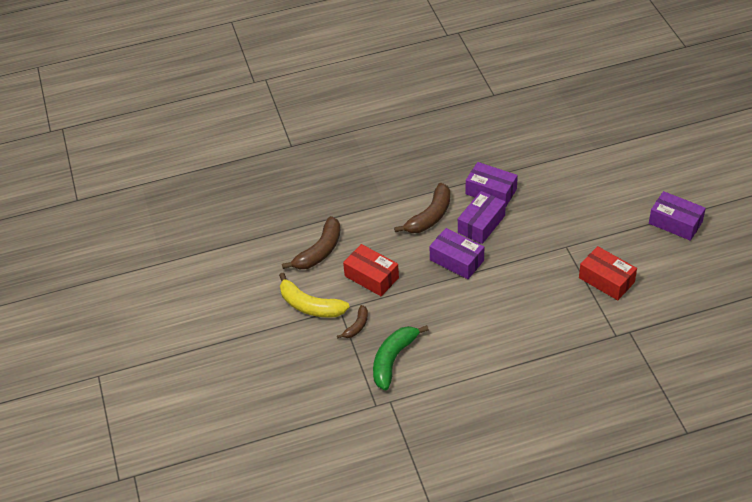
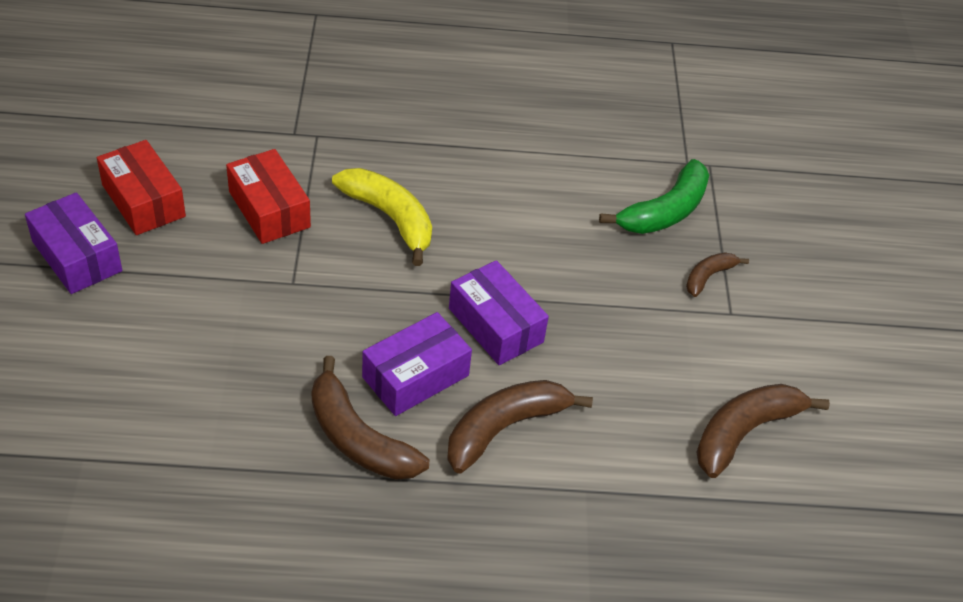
camera: 170 degrees left, 0 degrees up
yellow banana [279,273,350,318] -> yellow banana moved to [332,168,432,266]
red box [343,244,399,296] -> red box moved to [97,140,186,235]
purple box [466,162,518,206] -> brown banana [311,356,429,480]

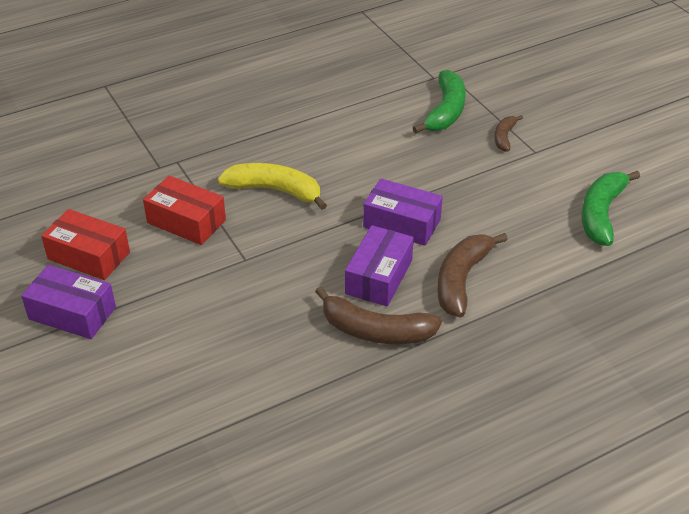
camera: 25 degrees left, 5 degrees down
brown banana [697,384,830,478] -> green banana [581,171,640,246]

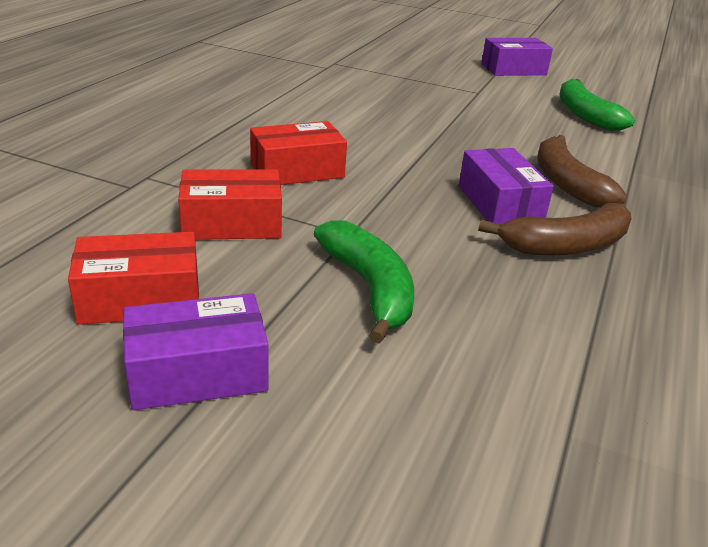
camera: 40 degrees left, 10 degrees down
yellow banana [218,163,327,210] -> red box [250,121,347,185]
purple box [363,178,443,246] -> purple box moved to [481,38,553,76]
green banana [413,70,466,133] -> green banana moved to [314,220,414,344]
brown banana [494,115,523,152] -> none

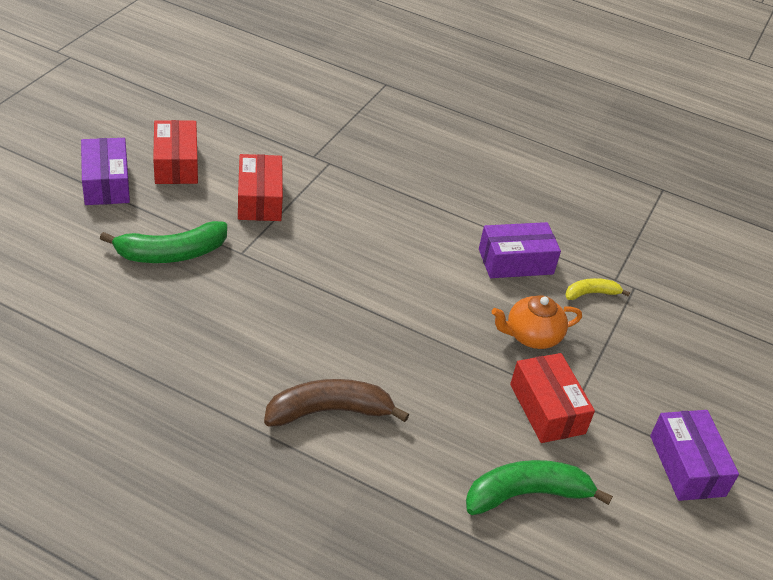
camera: 90 degrees right, 10 degrees up
red box [250,121,347,185] -> red box moved to [510,353,595,443]
purple box [459,148,554,224] -> purple box moved to [479,222,561,278]
brown banana [478,203,632,256] -> none
none -> orange teapot [491,295,582,349]
none -> yellow banana [565,278,630,300]

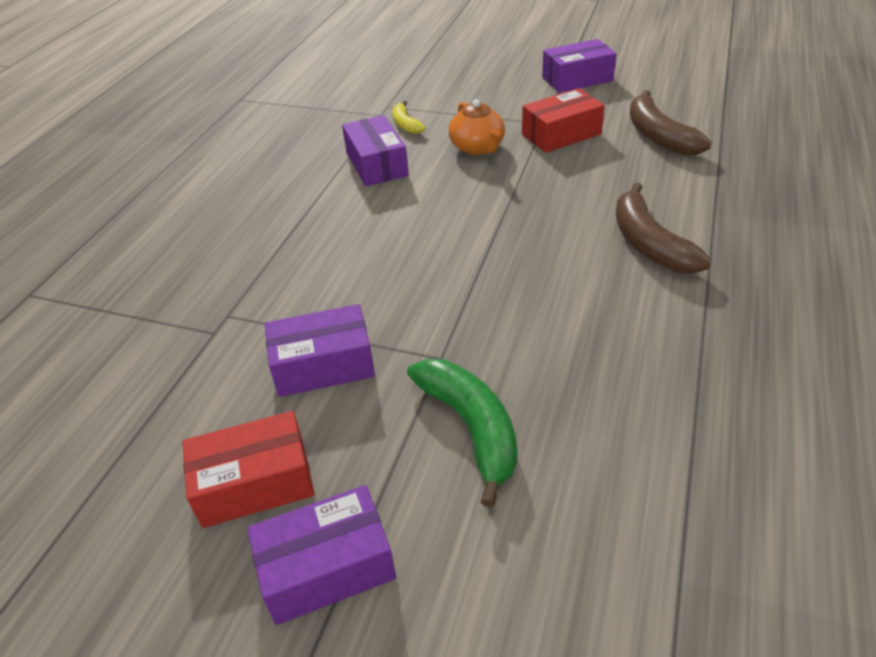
camera: 90 degrees left, 0 degrees up
red box [238,154,283,221] -> purple box [265,304,375,397]
green banana [466,460,613,515] -> brown banana [630,90,712,156]

